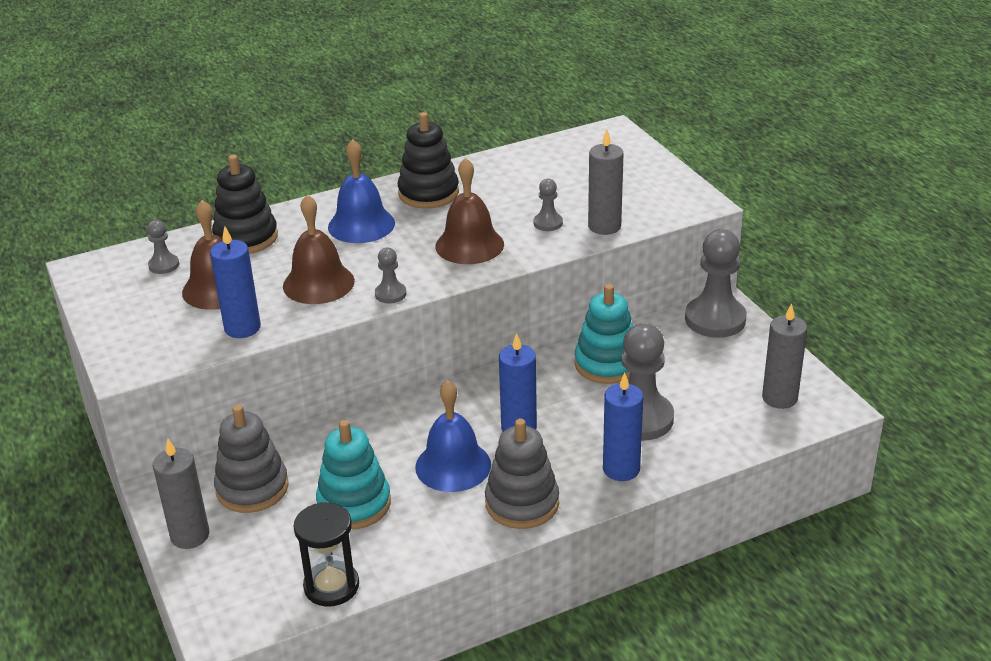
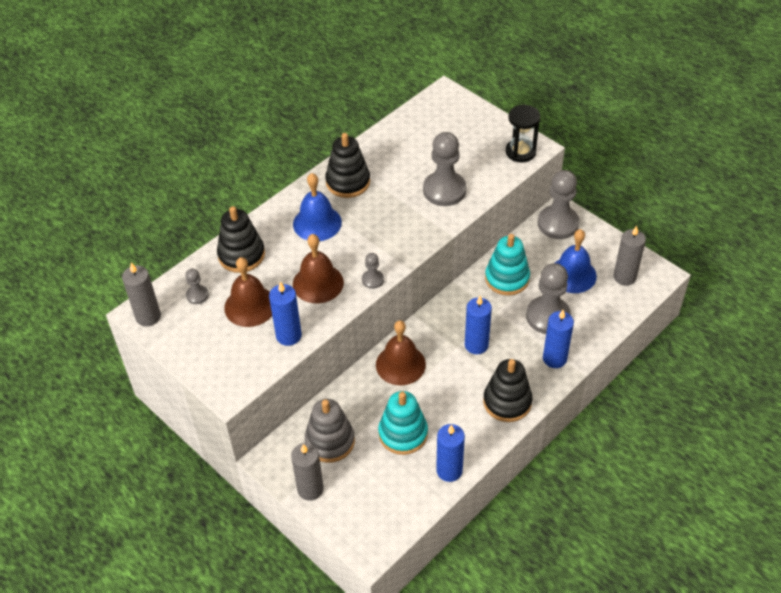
camera: 20 degrees left, 15 degrees up
black hourglass [293,502,359,607] -> black hourglass moved to [506,105,540,163]
blue bell [415,380,491,492] -> blue bell moved to [555,229,597,293]
brown bell [435,158,504,264] -> brown bell moved to [376,320,426,385]
grey stacking toy [485,418,559,529] -> black stacking toy [483,359,533,422]
grey pawn [534,179,563,231] -> grey pawn [423,132,466,206], size x2.09
grey candle [588,130,623,235] -> grey candle moved to [122,263,161,326]
none -> blue candle [436,424,465,482]

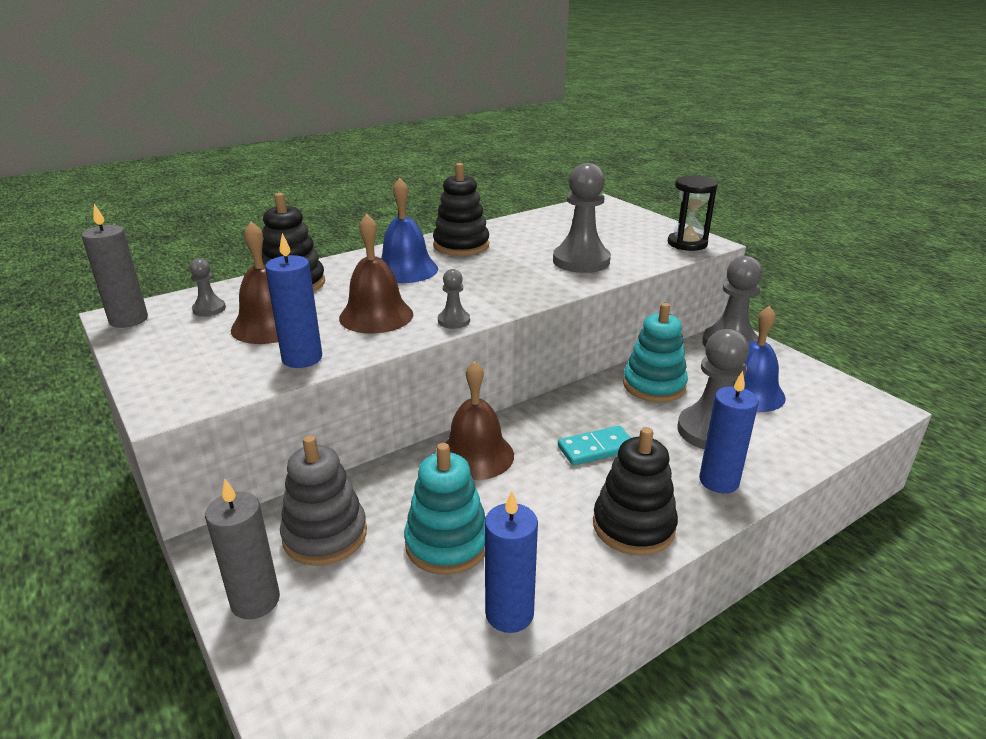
camera: 10 degrees right, 20 degrees down
blue candle [465,296,492,354] -> turquoise domino [558,426,631,466]
grey candle [613,226,646,285] -> none

